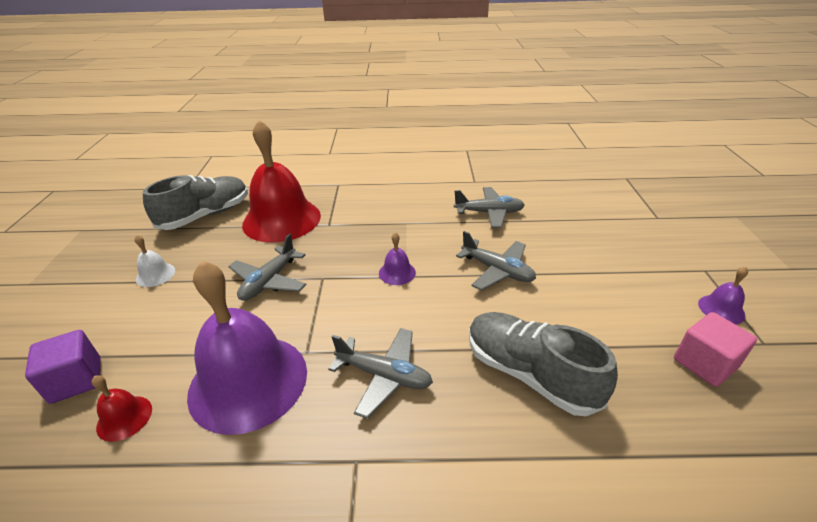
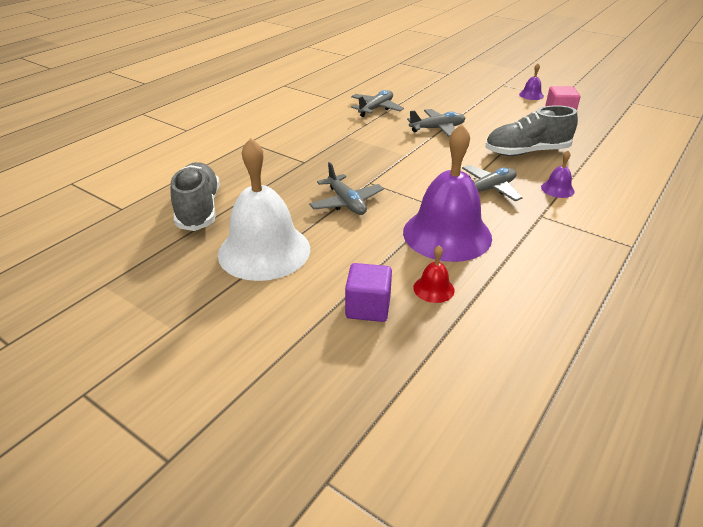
camera: 55 degrees left, 0 degrees up
white bell [135,235,175,287] -> white bell [218,138,310,281], size x2.44
red bell [242,120,321,243] -> none
purple bell [379,232,416,285] -> purple bell moved to [541,151,575,198]

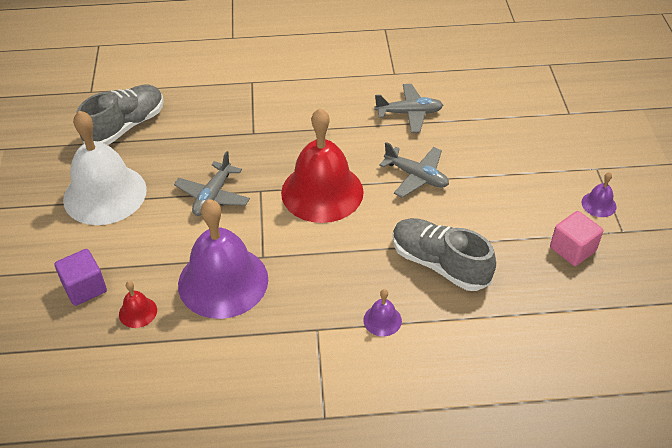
camera: 50 degrees right, 10 degrees up
grey plane [462,165,523,201] -> none
none -> red bell [281,108,364,223]

